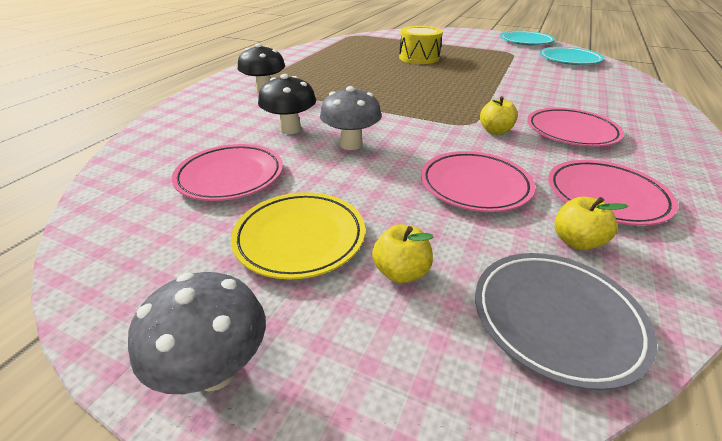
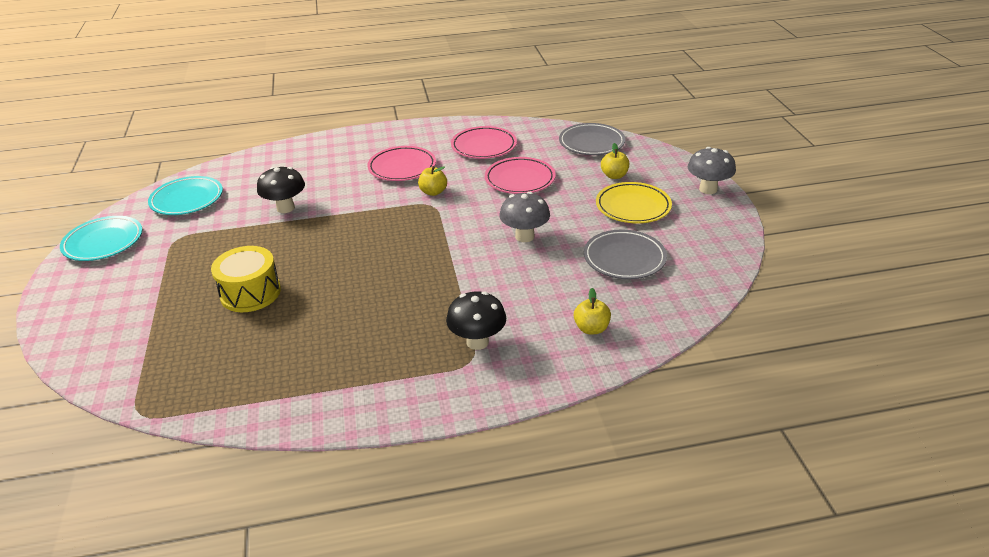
camera: 125 degrees left, 0 degrees up
pink plate [172,144,283,201] -> grey plate [584,230,667,279]
black mushroom [258,74,316,134] -> black mushroom moved to [257,167,305,213]
yellow apple [554,197,628,250] -> yellow apple moved to [574,288,611,334]

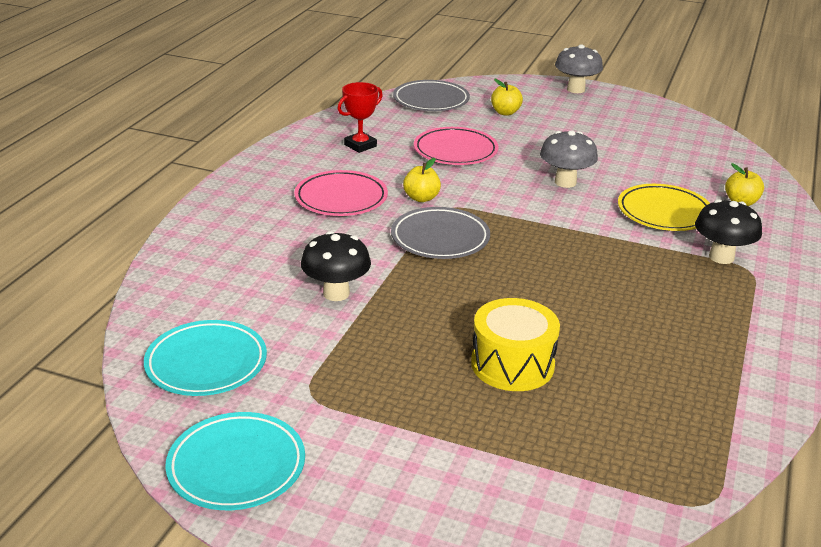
camera: 60 degrees left, 5 degrees down
pink plate [451,126,517,159] -> red trophy [338,82,383,153]
grey plate [584,230,667,279] -> grey plate moved to [391,207,490,259]
yellow plate [596,182,672,223] -> yellow plate moved to [618,184,710,231]

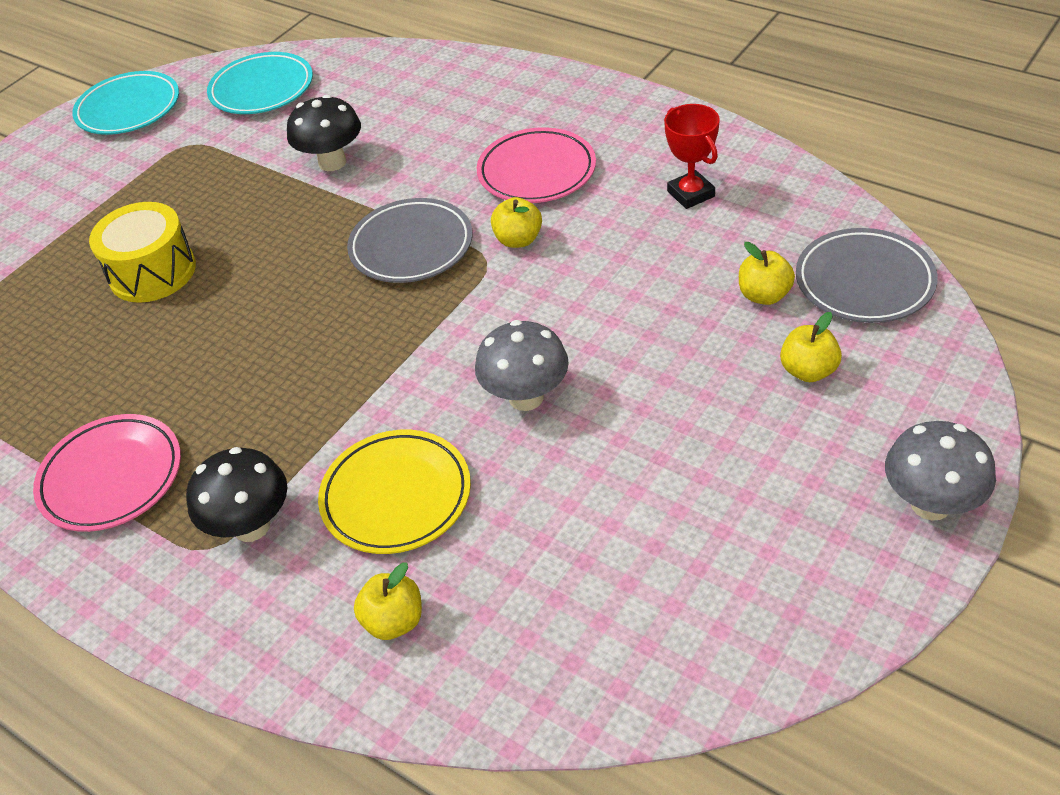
camera: 110 degrees right, 15 degrees up
pink plate [414,127,499,165] -> pink plate moved to [33,414,181,532]
none -> yellow apple [739,242,795,305]

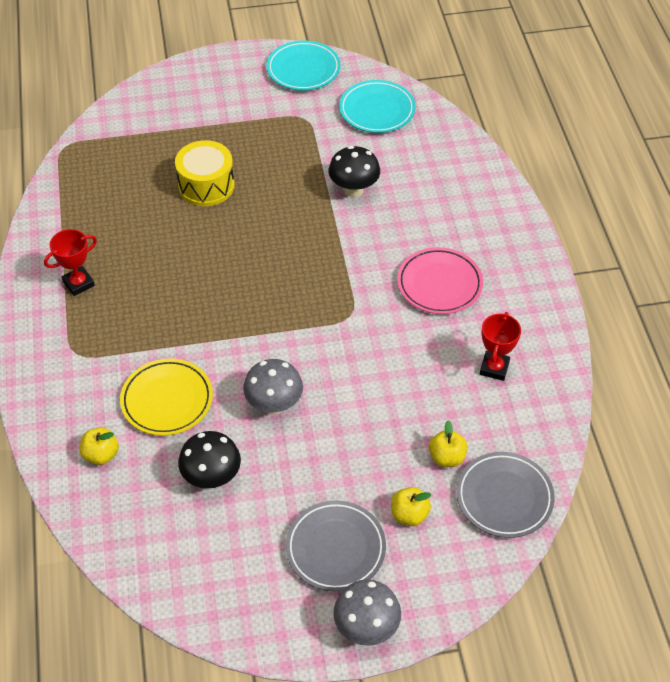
camera: 40 degrees right, 5 degrees up
pink plate [33,414,181,532] -> red trophy [44,229,97,296]
black mushroom [186,447,287,542] -> black mushroom moved to [178,431,241,489]
grey plate [347,198,473,283] -> grey plate moved to [286,500,386,592]
yellow apple [491,197,542,248] -> none

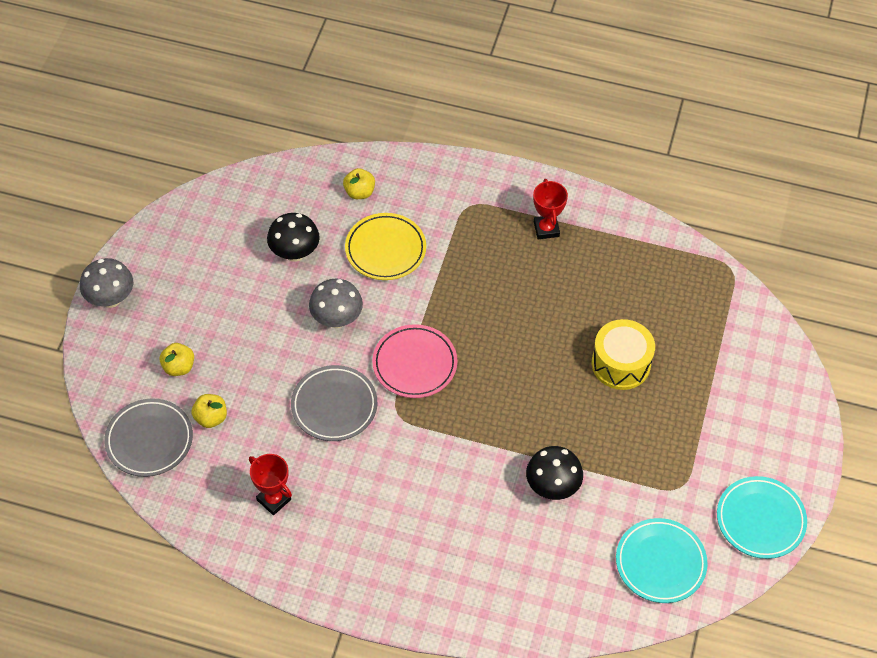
camera: 115 degrees right, 5 degrees up
grey plate [286,500,386,592] -> grey plate moved to [291,365,377,441]
pink plate [397,247,483,314] -> pink plate moved to [372,324,457,398]

